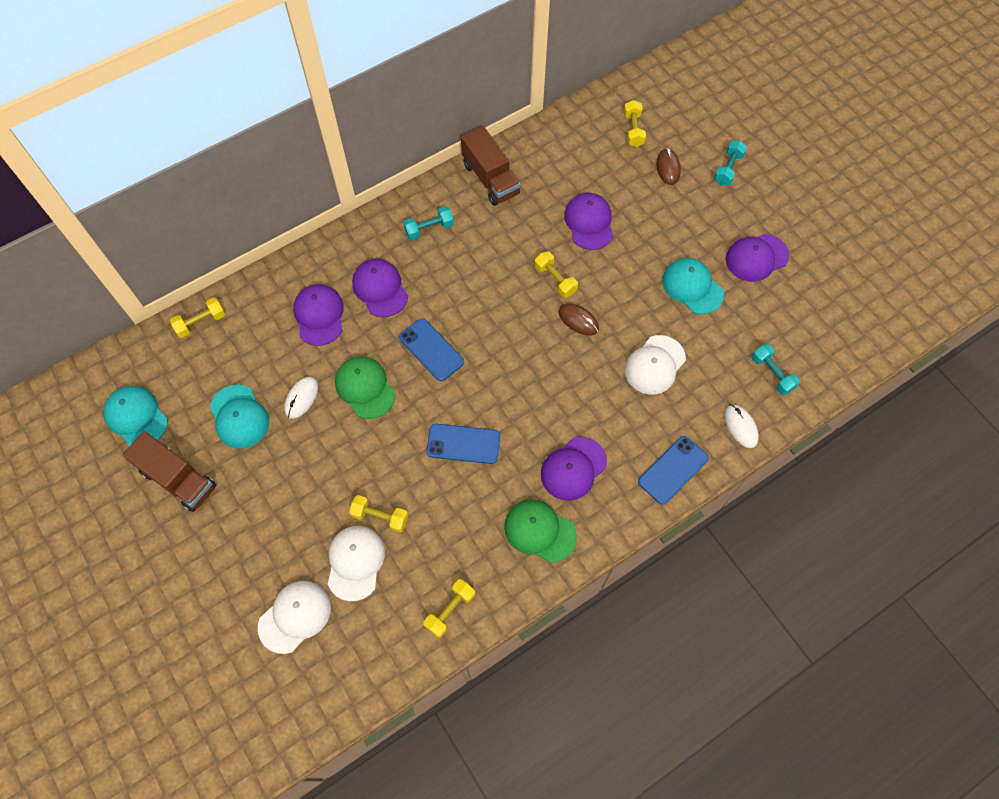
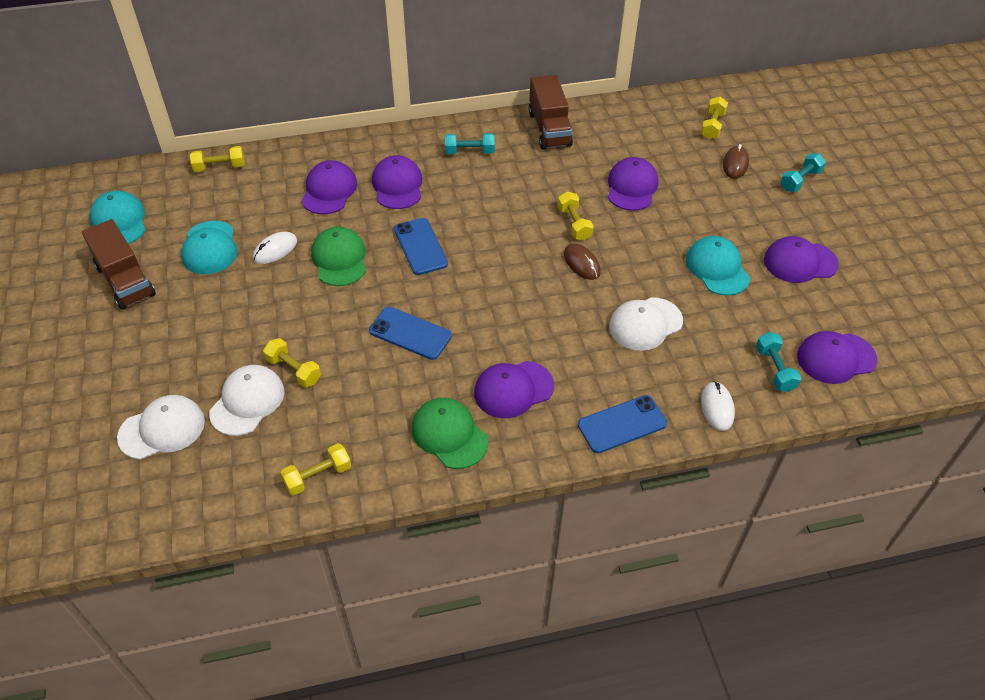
camera: 20 degrees right, 15 degrees down
none -> purple cap [797,331,877,384]

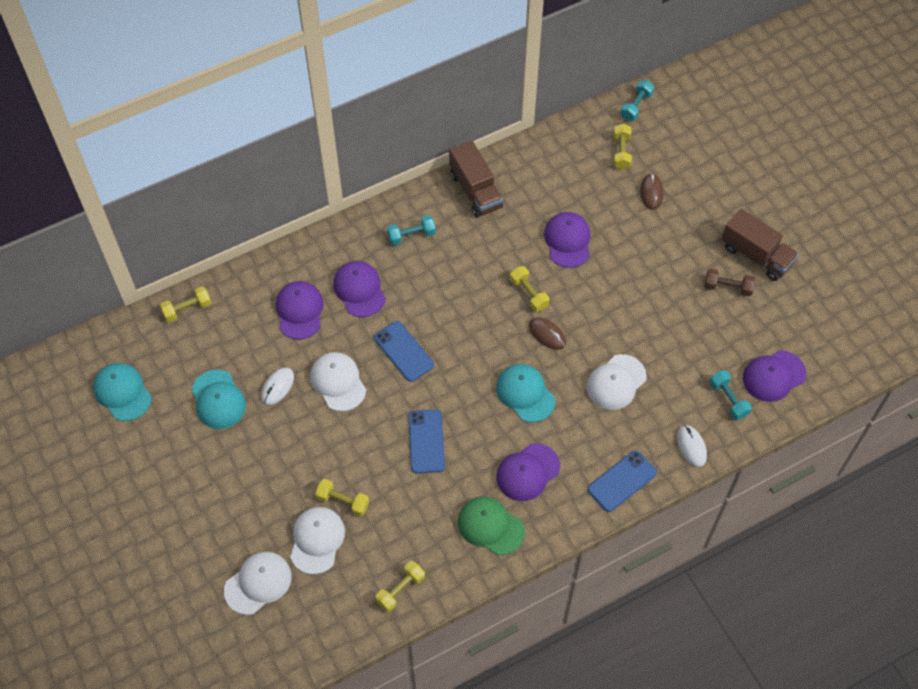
camera: 15 degrees left, 10 degrees up
brown truck [82,219,156,309] -> brown truck moved to [722,209,799,281]
green cap [311,226,366,286] -> white cap [310,352,366,411]
blue phone [369,307,452,360] -> blue phone turned 75 degrees clockwise [408,410,445,473]
turquoise cap [686,236,750,296] -> turquoise cap moved to [496,364,555,422]
purple cap [764,236,839,283] -> brown dumbbell [705,268,755,296]
turquoise dumbbell [780,153,826,192] -> turquoise dumbbell moved to [620,80,654,121]

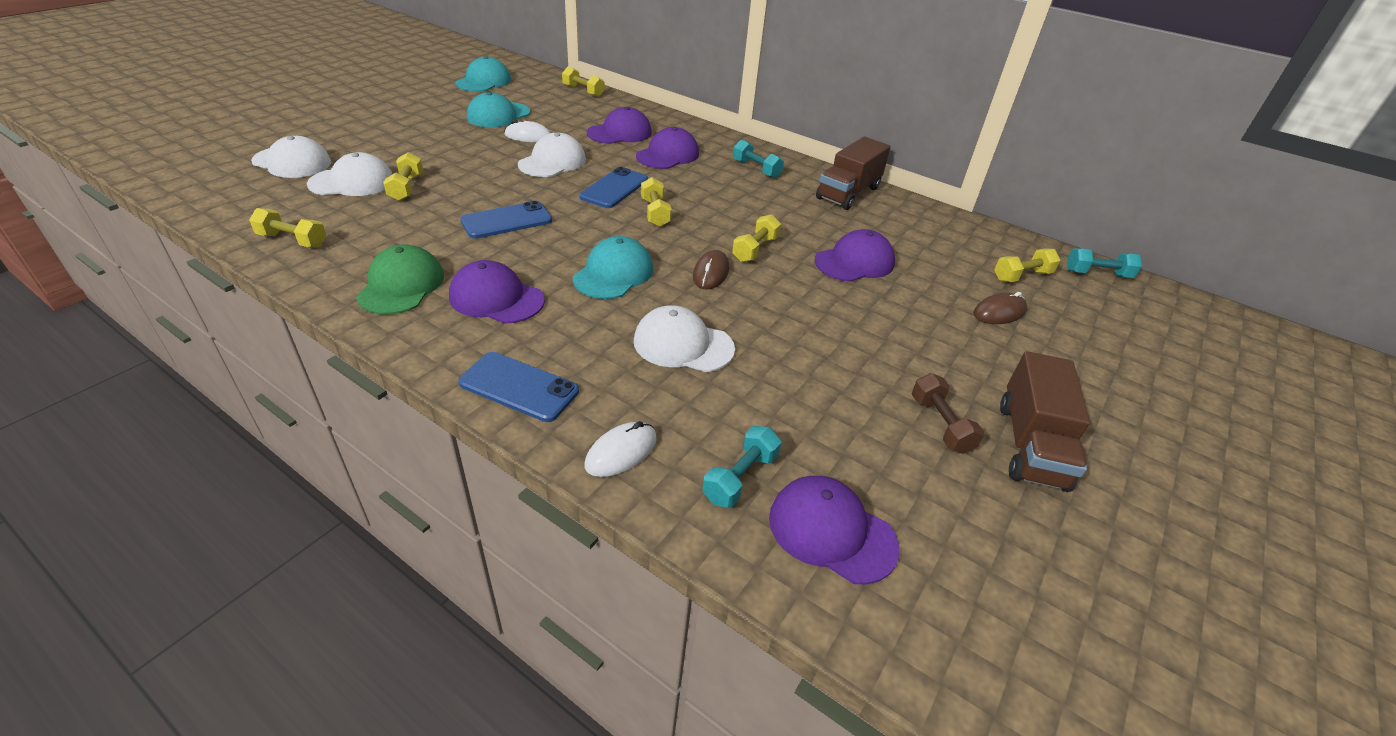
camera: 60 degrees right, 20 degrees down
none -> yellow dumbbell [641,177,672,227]

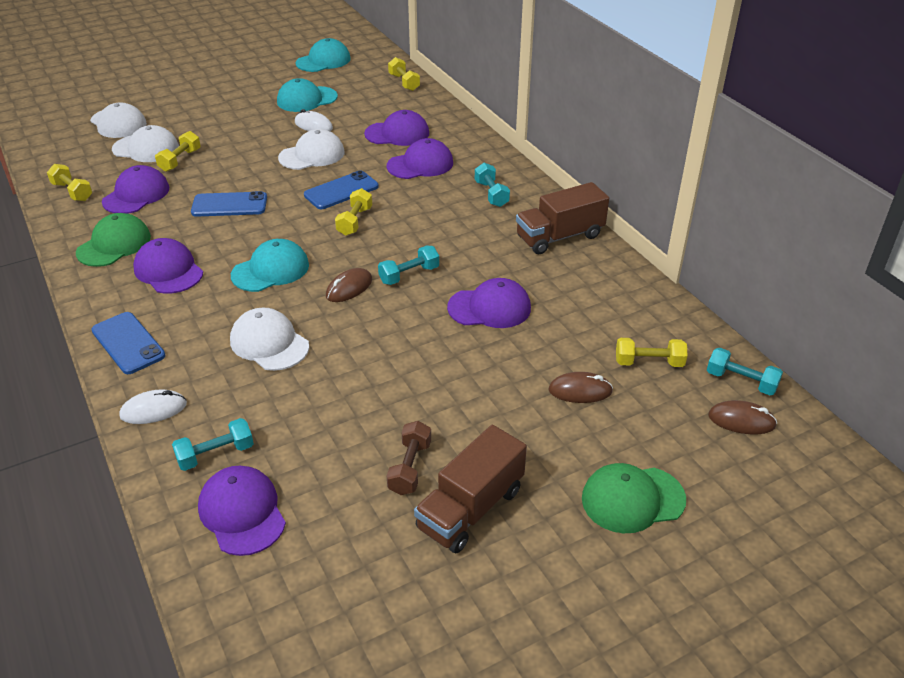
camera: 30 degrees right, 0 degrees up
yellow dumbbell [732,214,781,262] -> turquoise dumbbell [378,246,439,285]
none -> purple cap [102,165,169,214]
none -> green cap [582,463,686,533]
none -> brown mouse [708,400,777,434]

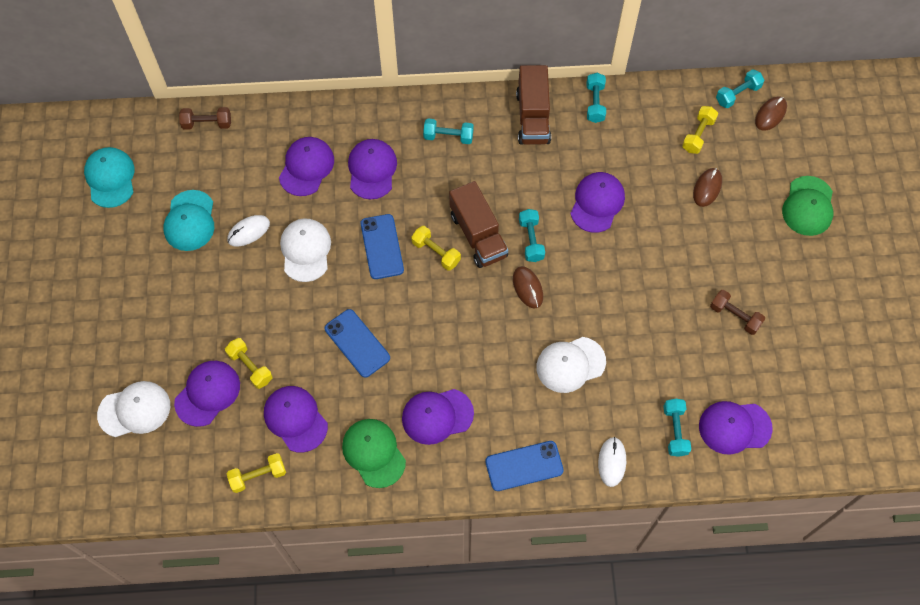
camera: 65 degrees left, 25 degrees up
white cap [112,125,179,162] -> purple cap [174,361,240,427]
blue phone [191,191,267,217] -> blue phone turned 60 degrees counterclockwise [325,309,390,378]
turquoise cap [231,239,309,292] -> none
yellow dumbbell [388,57,420,91] -> brown dumbbell [179,107,231,130]
brown truck [414,425,527,554] -> brown truck moved to [449,181,508,268]
none -> turquoise dumbbell [587,73,606,123]

